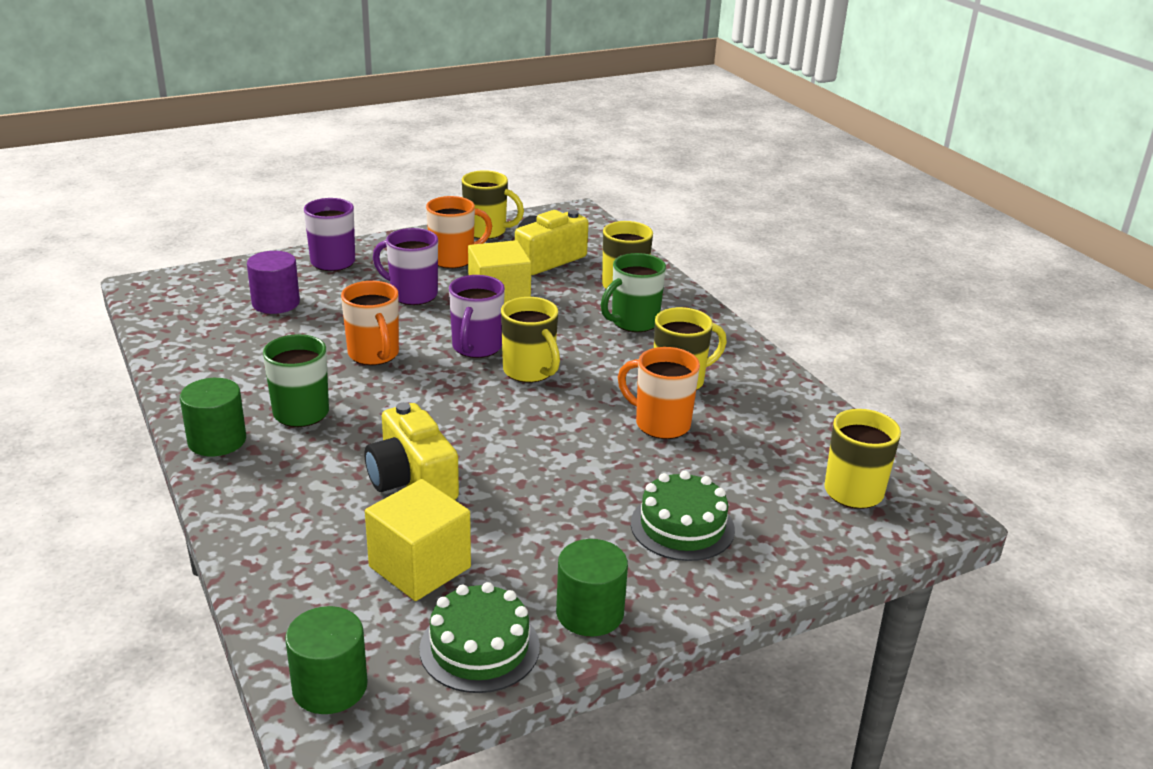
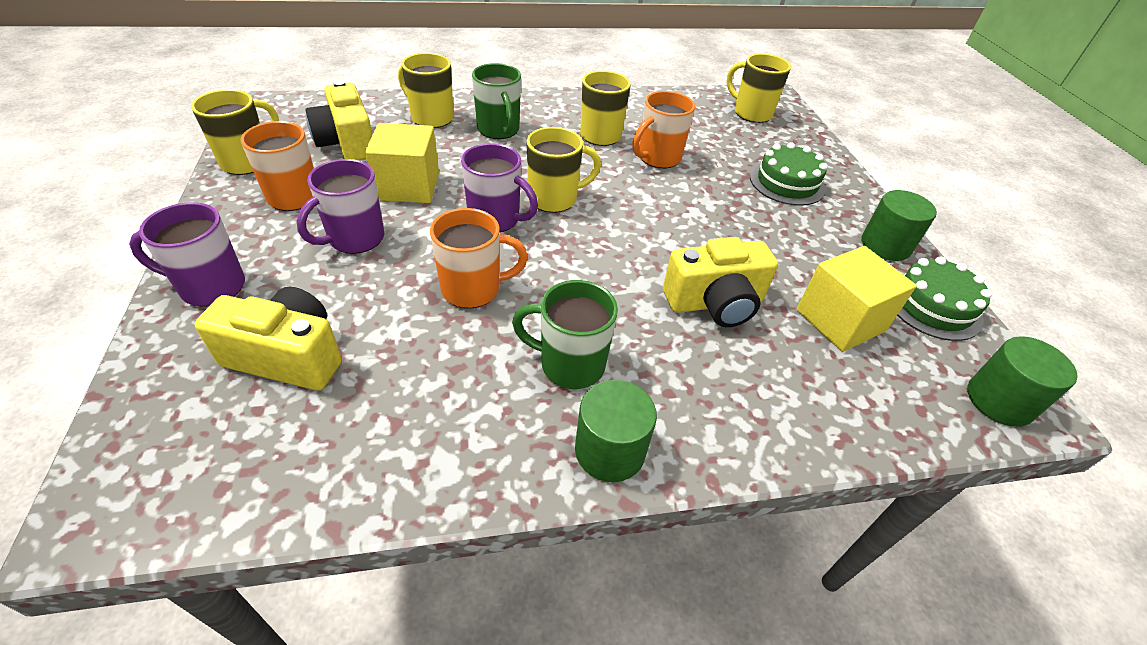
camera: 75 degrees left, 15 degrees up
purple cylinder [247,251,300,314] -> yellow camera [195,287,342,390]

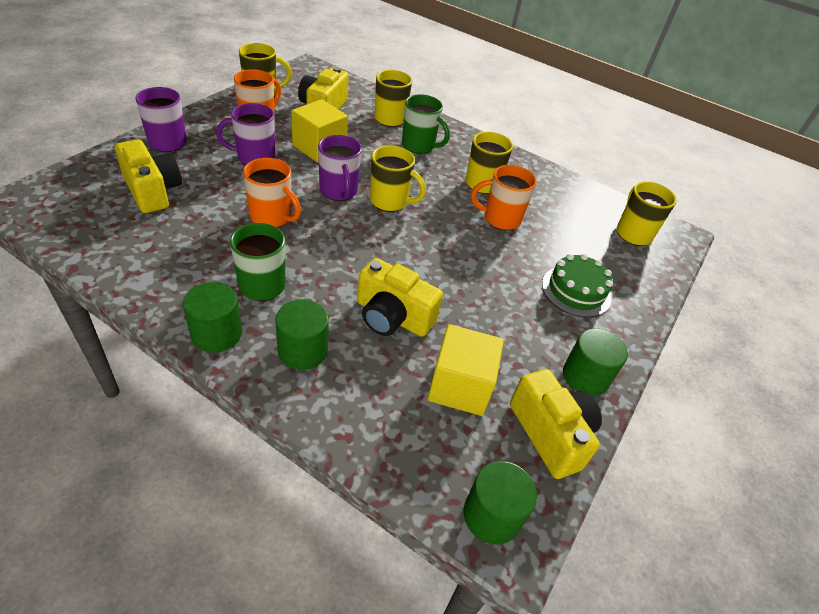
camera: 40 degrees right, 0 degrees up
green mug [472,63,521,139] -> green mug turned 75 degrees counterclockwise [402,94,450,154]
green cake [897,257,992,341] -> yellow camera [510,369,602,479]
none -> green cylinder [275,299,329,370]

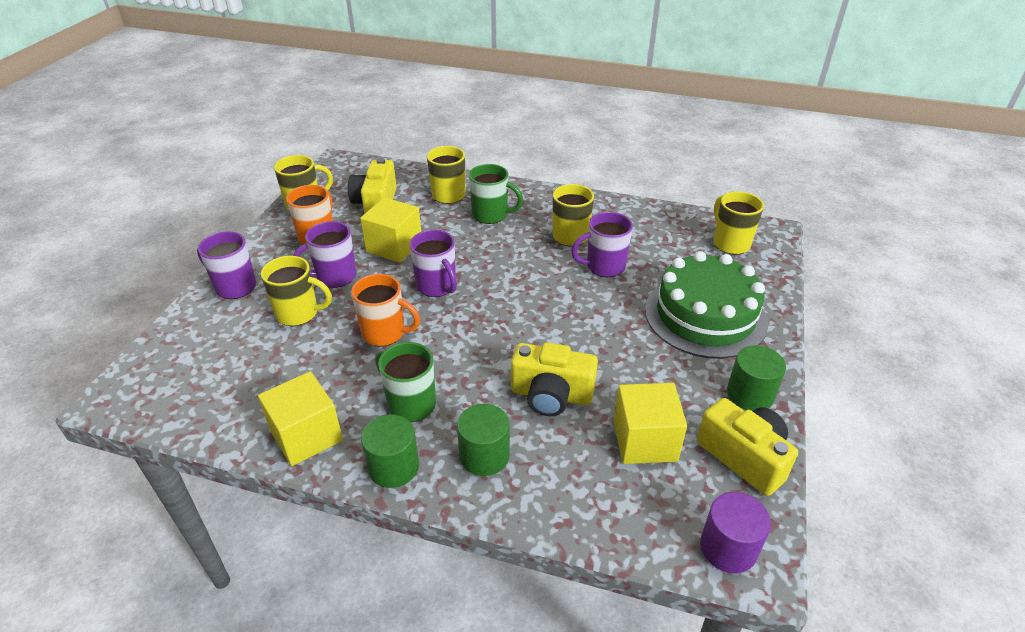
camera: 10 degrees left, 5 degrees down
yellow camera [115,139,182,213] -> none
yellow mug [370,145,426,212] -> yellow mug moved to [261,256,332,326]
green cylinder [464,461,537,545] -> purple cylinder [700,492,771,573]
orange mug [471,165,536,230] -> purple mug [571,212,633,277]
green cake [542,254,613,317] -> green cake [645,251,768,359], size x1.72
none -> yellow cube [258,371,343,466]

